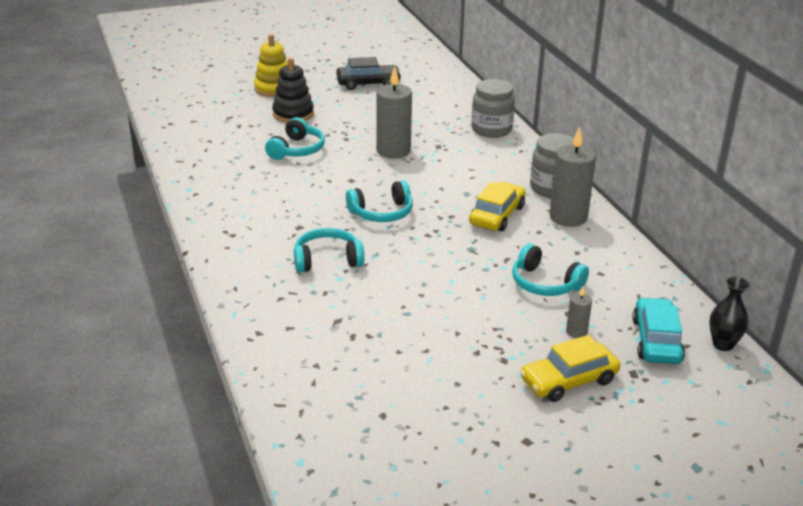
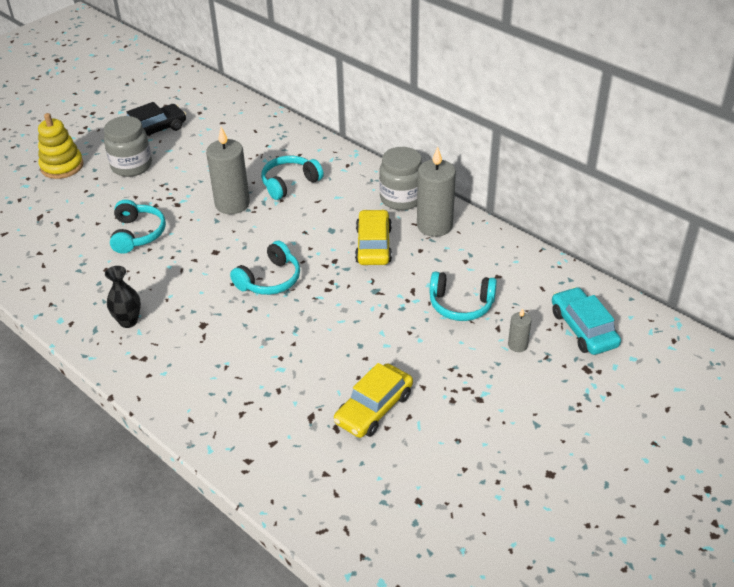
camera: 25 degrees left, 10 degrees up
black stacking toy [272,58,314,123] -> none
turquoise headphones [294,228,364,273] -> turquoise headphones moved to [261,156,324,200]
grey jar [471,79,515,138] -> grey jar moved to [104,116,152,177]
yellow car [520,335,620,402] -> yellow car moved to [334,363,413,438]
black vase [709,276,750,351] -> black vase moved to [105,266,141,328]

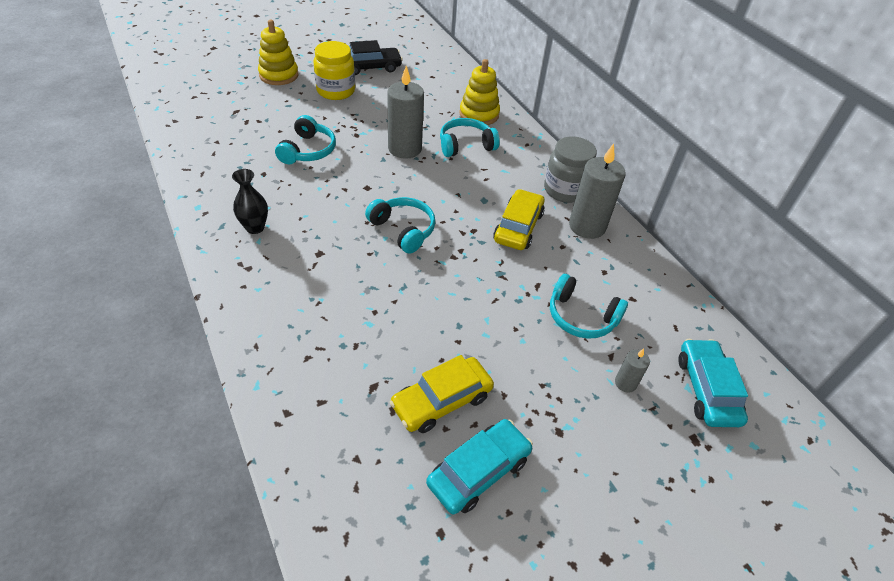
camera: 15 degrees right, 5 degrees up
grey jar [104,116,152,177] -> yellow jar [313,41,355,100]
turquoise headphones [230,241,300,295] -> turquoise headphones turned 105 degrees counterclockwise [365,197,435,254]
none -> turquoise car [426,419,533,514]
none -> yellow stacking toy [459,59,500,125]

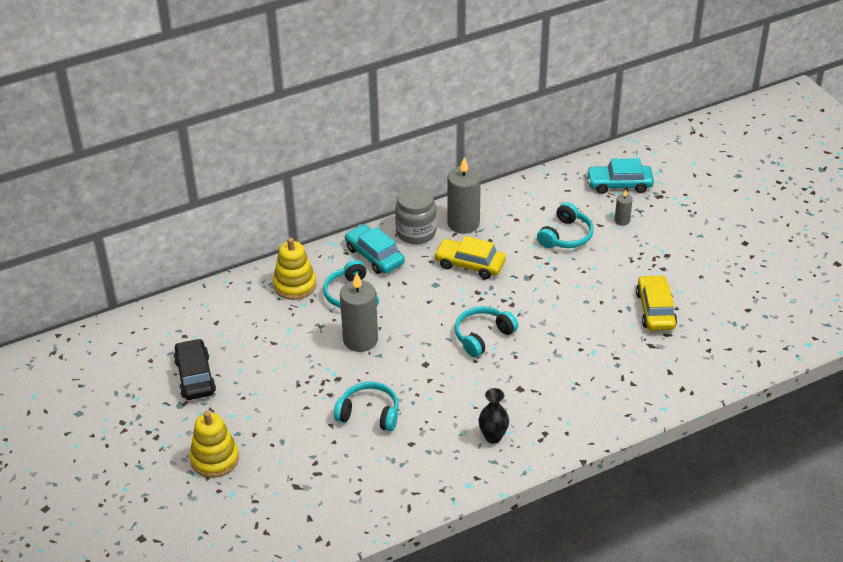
camera: 85 degrees left, 5 degrees down
yellow jar [313,41,355,100] -> none
yellow car [390,355,494,433] -> yellow car turned 150 degrees counterclockwise [636,275,677,331]
turquoise car [426,419,533,514] -> turquoise car moved to [345,224,405,274]

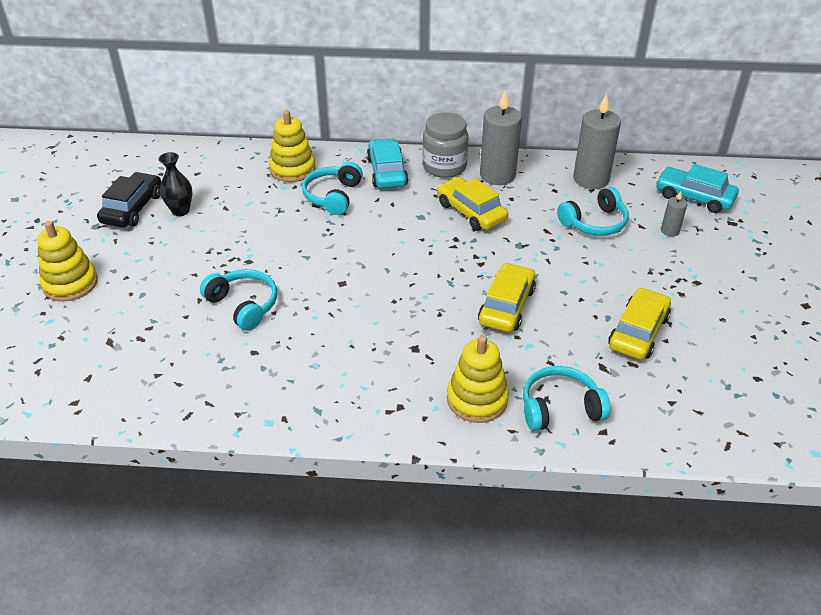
camera: 30 degrees right, 0 degrees up
grey candle [340,272,378,352] -> grey candle moved to [573,93,621,189]
turquoise headphones [455,306,518,357] -> turquoise headphones moved to [523,366,611,431]
black vase [478,388,509,444] -> black vase moved to [158,152,193,216]
none -> yellow stacking toy [447,335,509,423]
none -> yellow car [478,263,536,332]

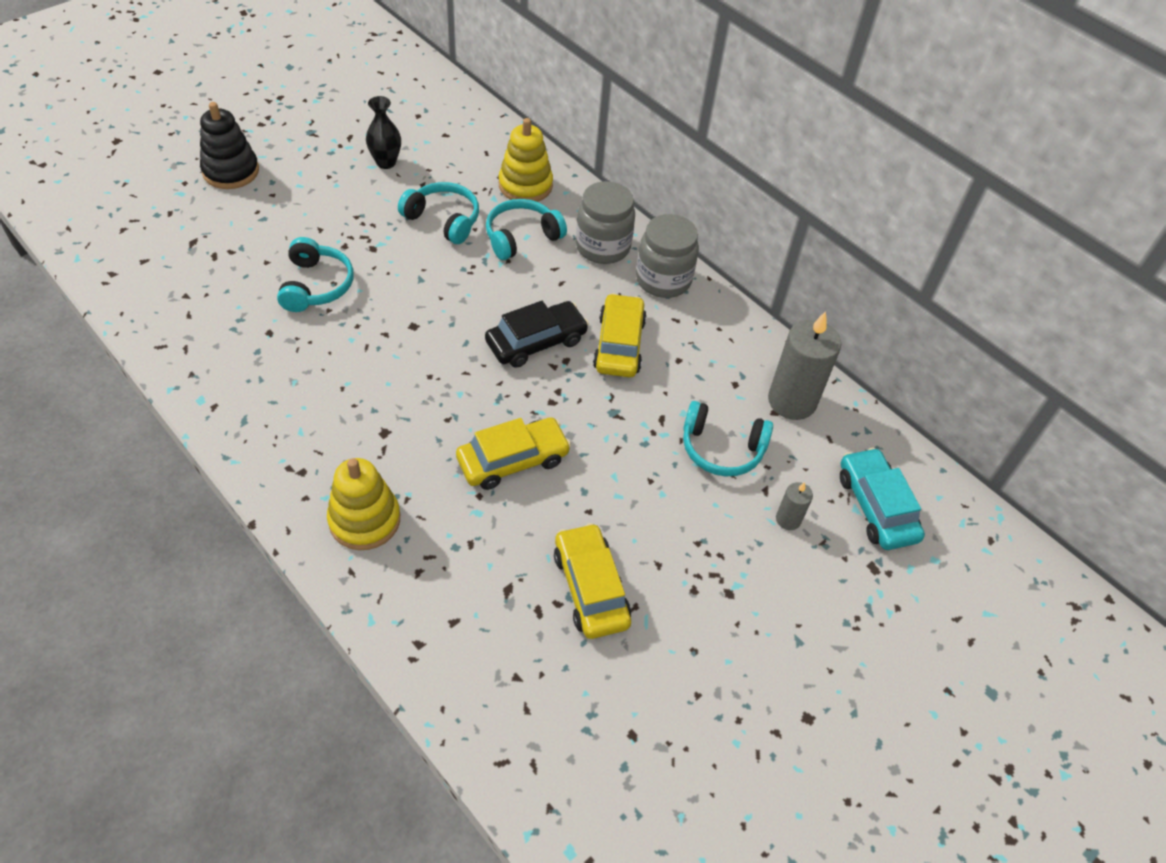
camera: 40 degrees right, 10 degrees up
yellow stacking toy [37,221,98,301] -> black stacking toy [200,102,259,189]
black car [97,172,161,228] -> black car moved to [485,301,589,368]
turquoise car [367,138,408,189] -> grey jar [576,181,635,264]
grey candle [480,90,522,185] -> none
turquoise headphones [523,366,611,431] -> turquoise headphones moved to [398,182,479,244]
yellow car [608,287,671,360] -> yellow car turned 90 degrees counterclockwise [554,523,631,639]

